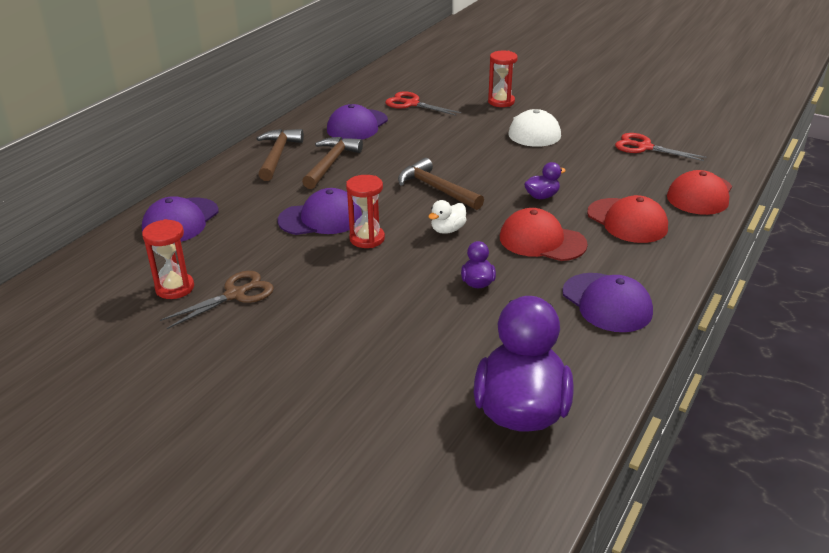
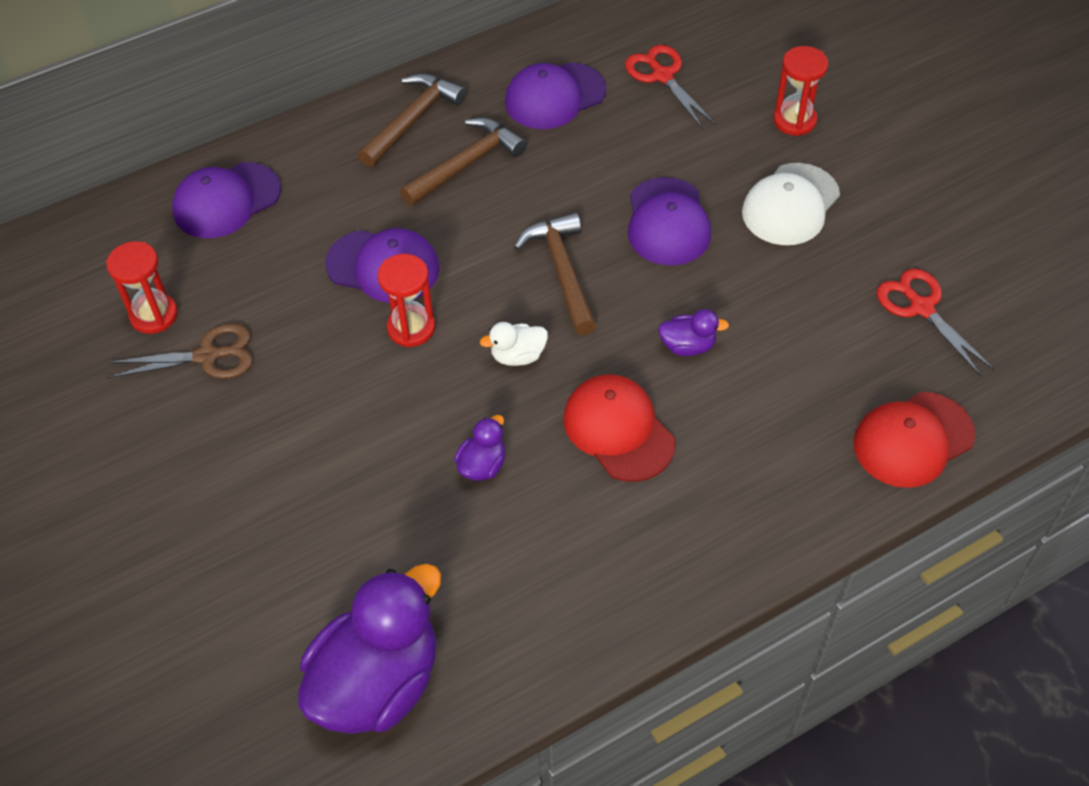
camera: 30 degrees right, 20 degrees up
purple cap [562,273,653,332] -> purple cap moved to [628,177,711,266]
red cap [587,195,668,243] -> none

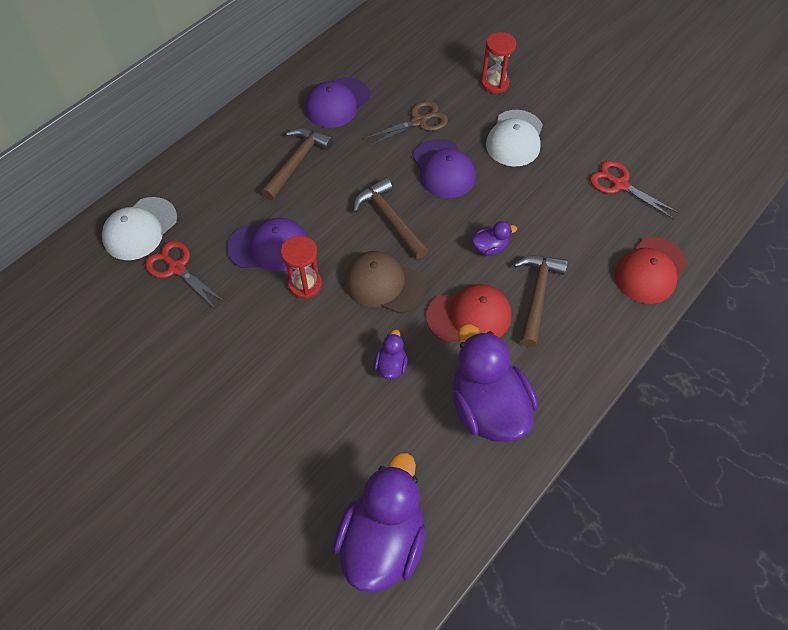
camera: 20 degrees left, 5 degrees up
red hourglass [106,241,178,334] -> none
brown scissors [107,323,253,379] -> brown scissors moved to [364,101,448,146]
purple cap [172,162,281,238] -> white cap [102,197,177,260]
brown hammer [358,73,467,167] -> brown hammer moved to [514,255,568,347]
white duck [480,322,548,366] -> brown cap [344,251,426,314]
red cap [563,375,675,482] -> red cap turned 135 degrees clockwise [426,284,512,342]
red scissors [625,45,716,129] -> red scissors moved to [145,241,226,309]
none -> purple duck [452,324,538,442]

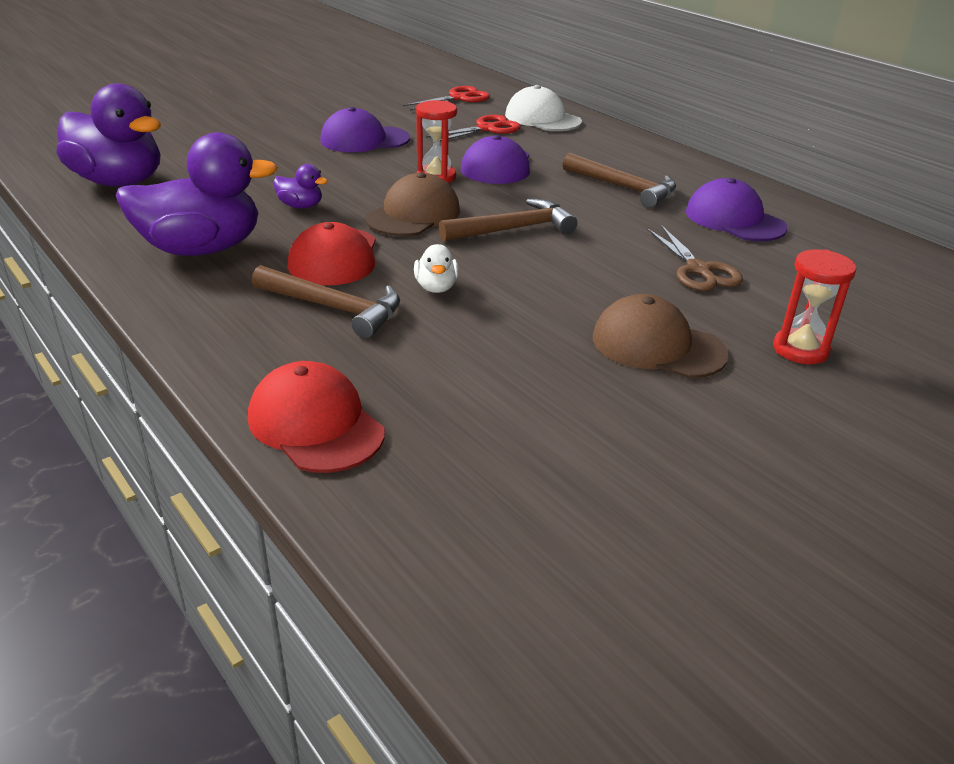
camera: 100 degrees right, 25 degrees down
purple cap [413,139,476,198] -> purple cap moved to [320,107,410,152]
purple duck [472,221,517,256] -> white duck [414,244,459,293]
white cap [486,110,543,167] -> brown cap [593,294,729,378]
red scissors [590,160,679,219] -> red scissors moved to [403,86,490,111]

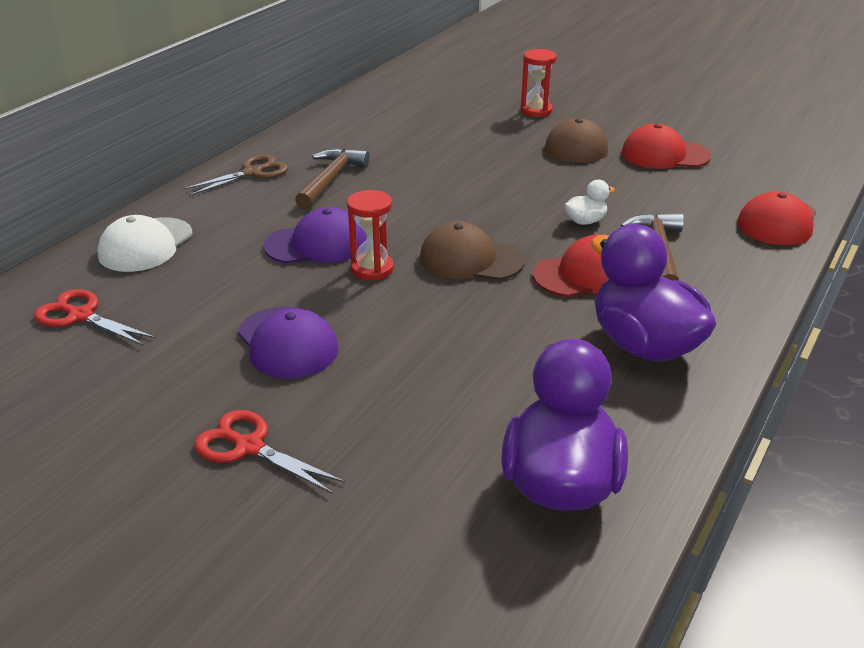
camera: 110 degrees left, 0 degrees up
purple duck [273,164,328,209] -> none
red scissors [426,115,521,143] -> red scissors moved to [194,410,345,494]
brown hammer [439,199,577,242] -> none
brown scissors [647,225,743,291] -> brown scissors moved to [182,154,288,196]
purple cap [686,178,787,241] -> none
none -> red cap [622,124,711,169]

